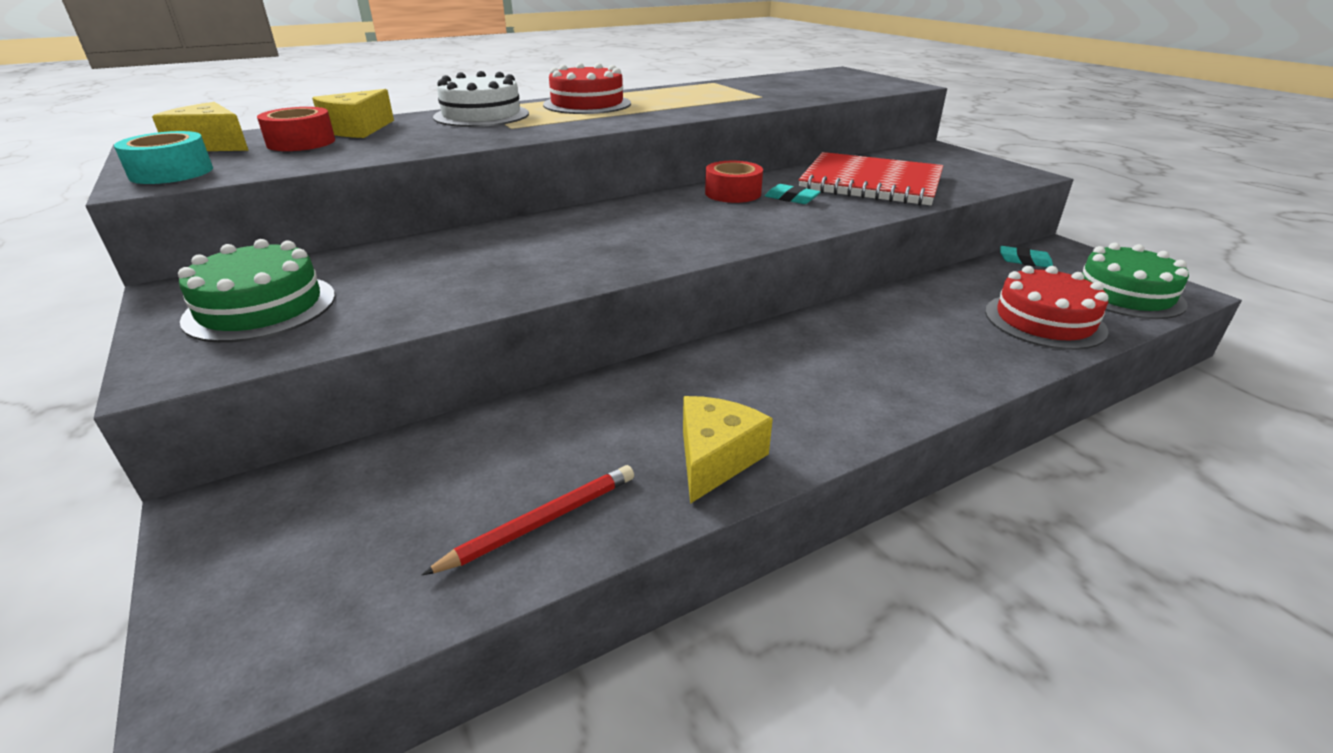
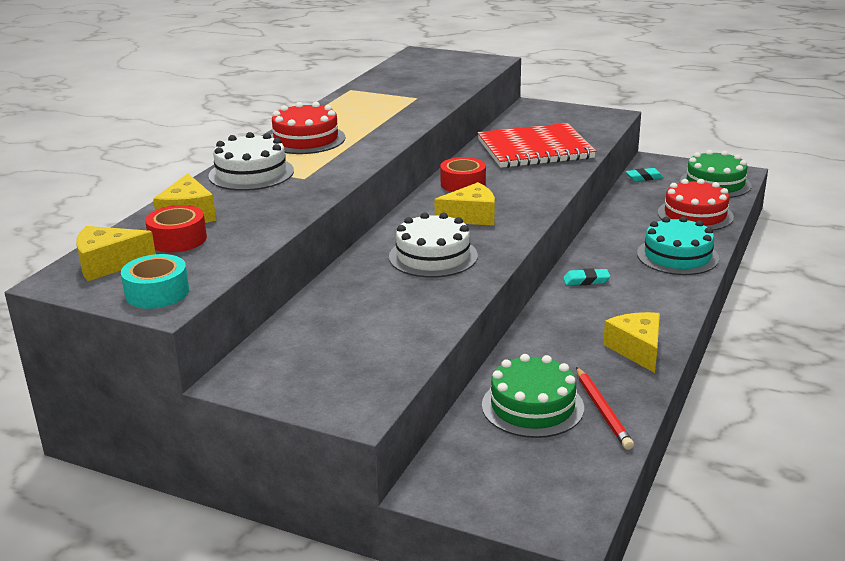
camera: 35 degrees left, 5 degrees down
green cake [178,239,335,343] -> green cake moved to [482,354,584,438]
red pencil [422,465,634,575] -> red pencil turned 150 degrees clockwise [576,367,634,450]
turquoise eraser [765,184,820,204] -> turquoise eraser moved to [563,268,610,285]
none -> white cake [389,212,478,278]
none -> yellow cheese [434,182,495,226]
none -> turquoise cake [637,216,719,275]

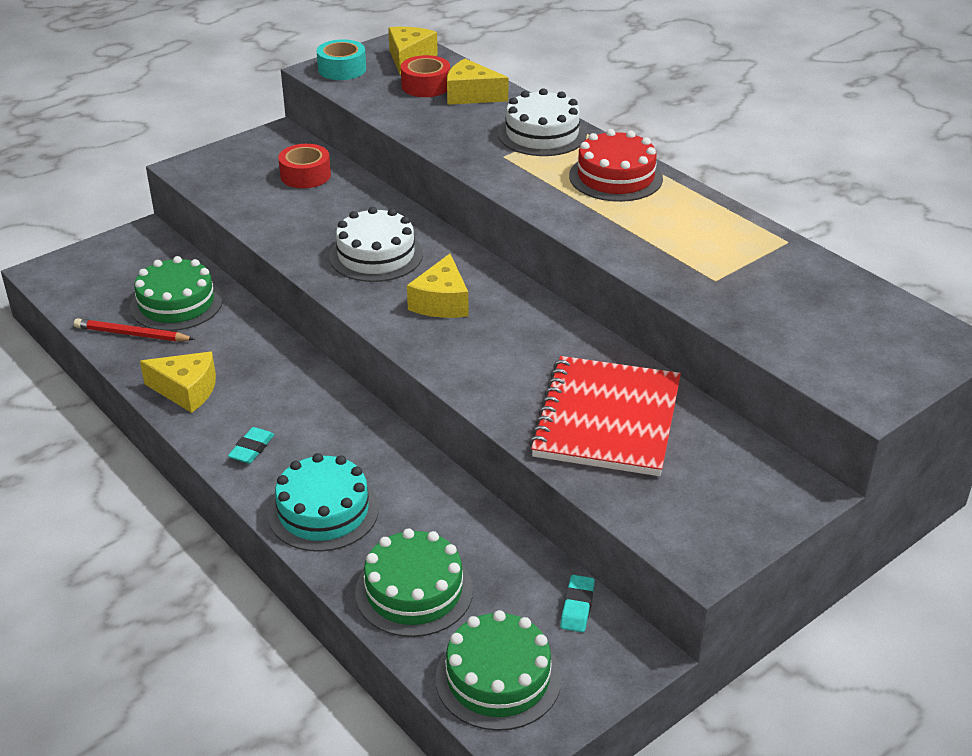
camera: 115 degrees right, 10 degrees up
red tape [440,157,486,192] -> red tape moved to [278,144,331,188]
turquoise eraser [563,268,610,285] -> turquoise eraser moved to [228,427,274,464]
red cake [658,179,734,231] -> green cake [355,528,473,637]

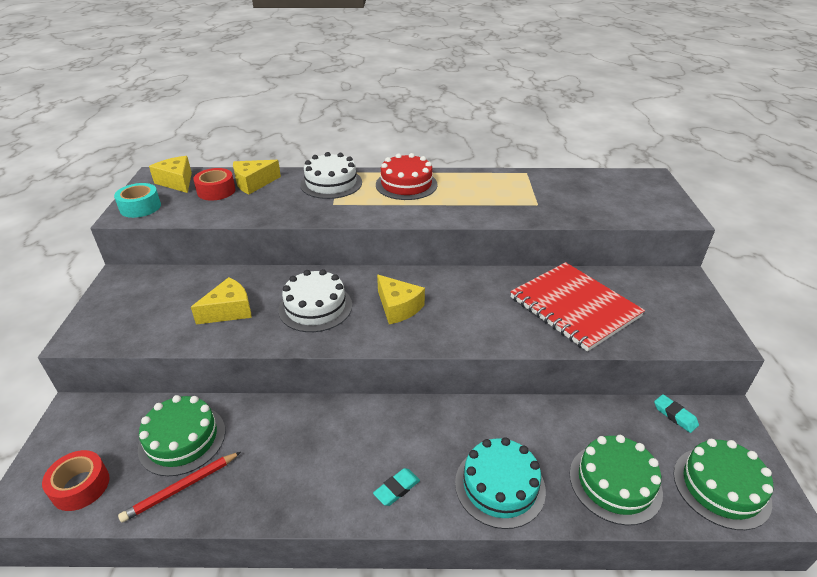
camera: 50 degrees left, 0 degrees up
yellow cheese [140,352,216,413] -> yellow cheese moved to [191,277,252,324]
turquoise eraser [228,427,274,464] -> turquoise eraser turned 75 degrees clockwise [373,468,420,506]
red tape [278,144,331,188] -> red tape moved to [42,450,109,511]

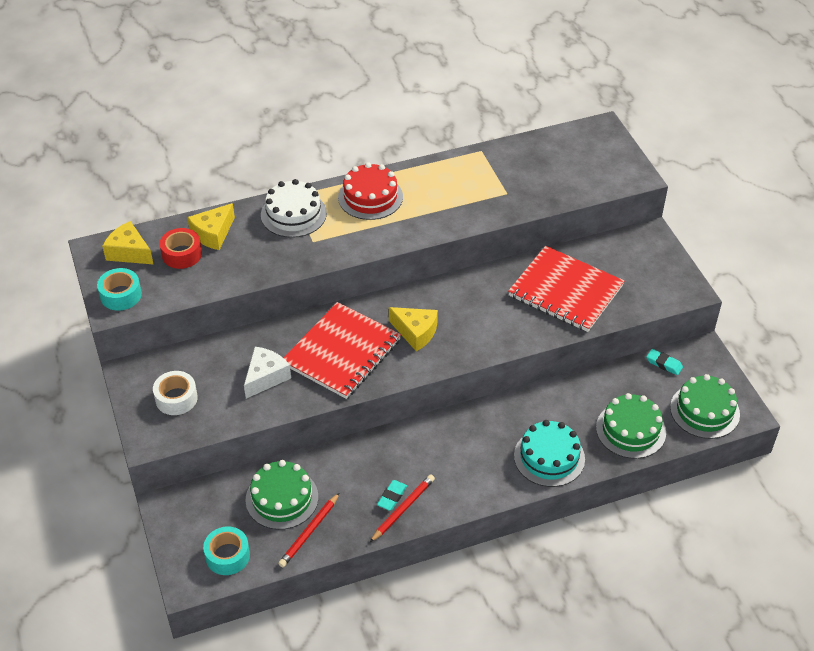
camera: 20 degrees left, 10 degrees up
red tape [42,450,109,511] -> turquoise tape [203,527,250,575]
yellow cheese [191,277,252,324] -> white cheese [244,347,291,399]
white cake [278,269,352,332] -> red notebook [284,302,401,399]
turquoise eraser [373,468,420,506] -> turquoise eraser moved to [377,480,407,511]
none -> white tape [153,371,198,415]
none -> red pencil [369,475,435,543]

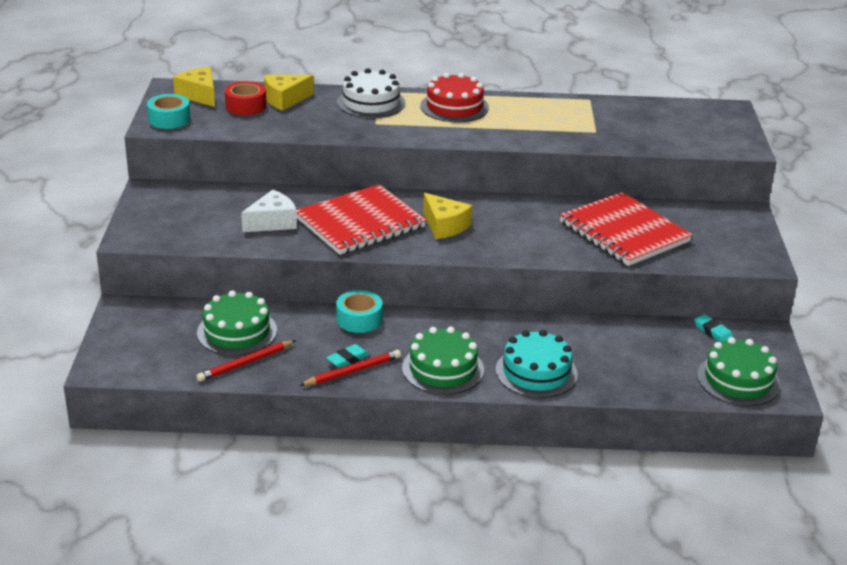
camera: 20 degrees right, 15 degrees down
white tape [153,371,198,415] -> none
turquoise tape [203,527,250,575] -> turquoise tape moved to [336,290,382,333]
green cake [596,393,666,459] -> green cake moved to [402,327,484,395]

